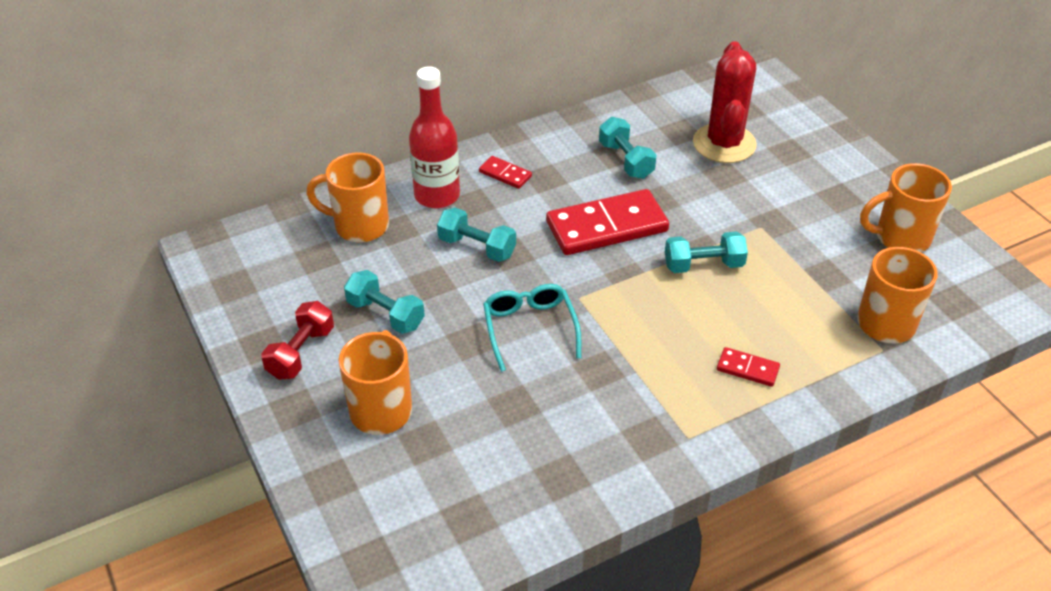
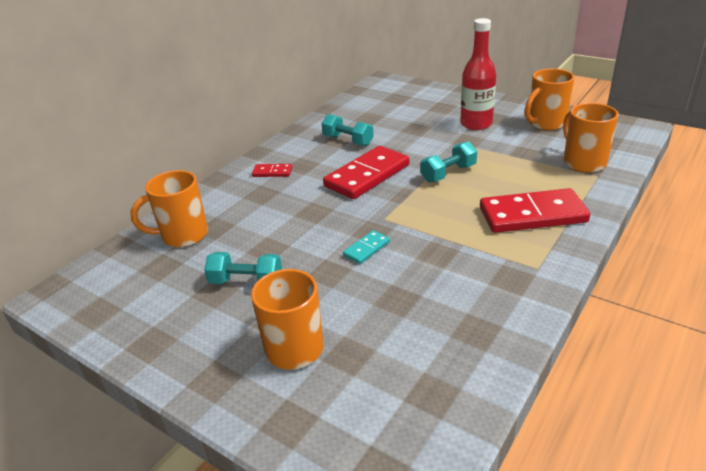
camera: 25 degrees left, 10 degrees down
red dumbbell [261,301,334,380] -> none
red bottle [409,66,460,208] -> red bottle moved to [460,18,496,130]
turquoise dumbbell [437,208,516,262] -> none
turquoise glasses [483,284,581,372] -> turquoise domino [343,230,390,264]
red cactus [693,41,757,163] -> none
red domino [717,347,780,387] -> red domino [480,188,590,233], size x2.17

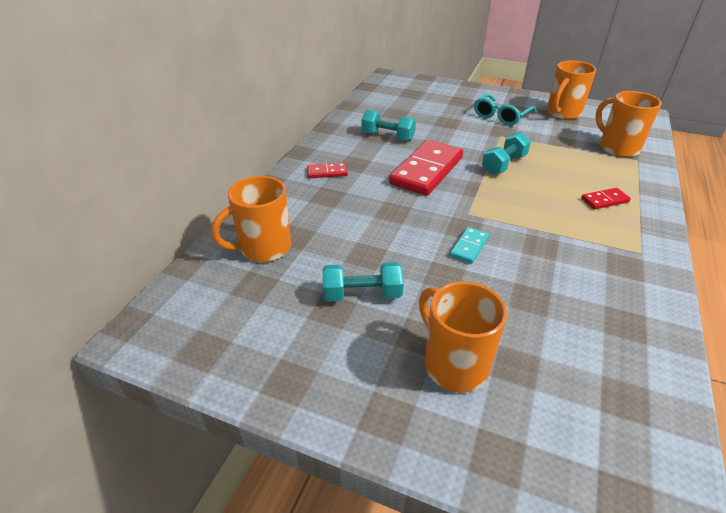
camera: 15 degrees left, 5 degrees up
red bottle [460,18,496,130] -> turquoise glasses [474,94,535,125]
red domino [480,188,590,233] -> red domino [581,188,631,209], size x0.46

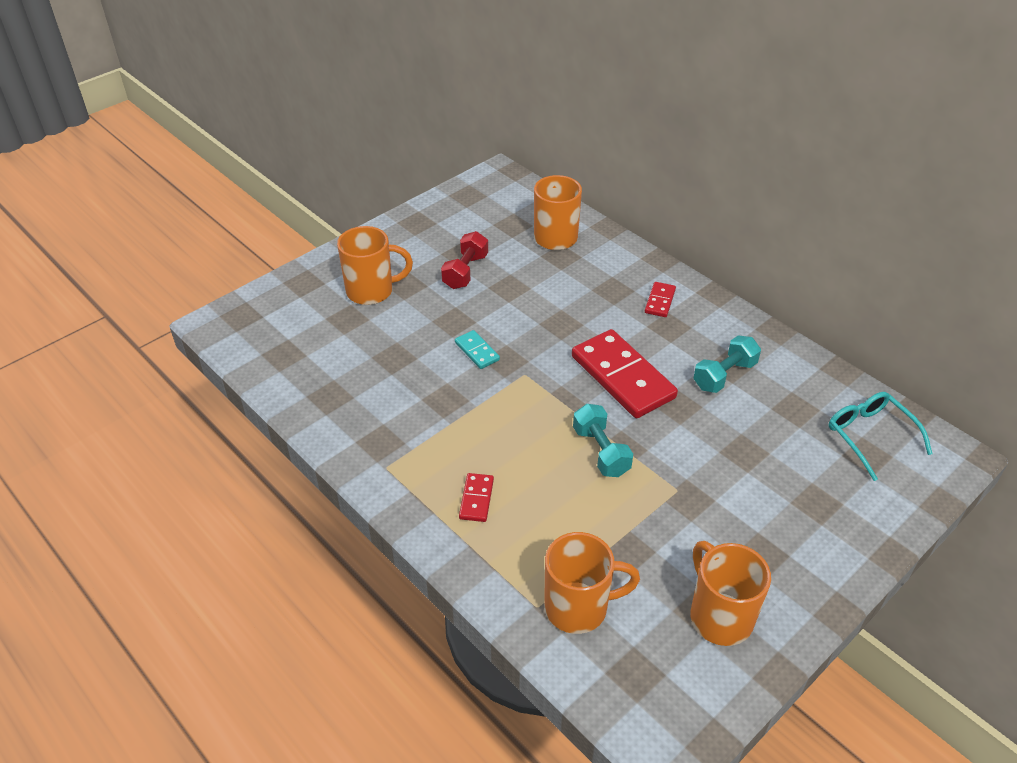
camera: 115 degrees right, 5 degrees up
turquoise dumbbell [323,262,404,302] -> red dumbbell [441,231,488,289]
turquoise glasses [474,94,535,125] -> turquoise glasses moved to [828,392,933,481]

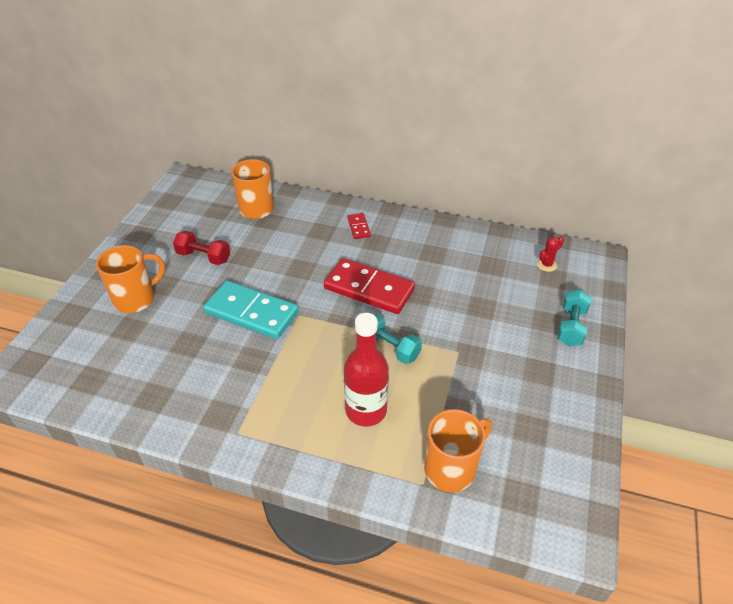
camera: 30 degrees left, 0 degrees up
red dumbbell [441,231,488,289] -> red dumbbell turned 60 degrees counterclockwise [173,231,230,265]
turquoise domino [455,330,500,369] -> turquoise domino [203,281,299,339], size x2.17
red domino [459,473,494,522] -> none
orange mug [690,541,771,646] -> none
turquoise dumbbell [693,335,761,393] -> turquoise dumbbell moved to [557,289,591,346]
turquoise glasses [828,392,933,481] -> red cactus [537,236,564,272]
none -> red bottle [344,313,389,427]

